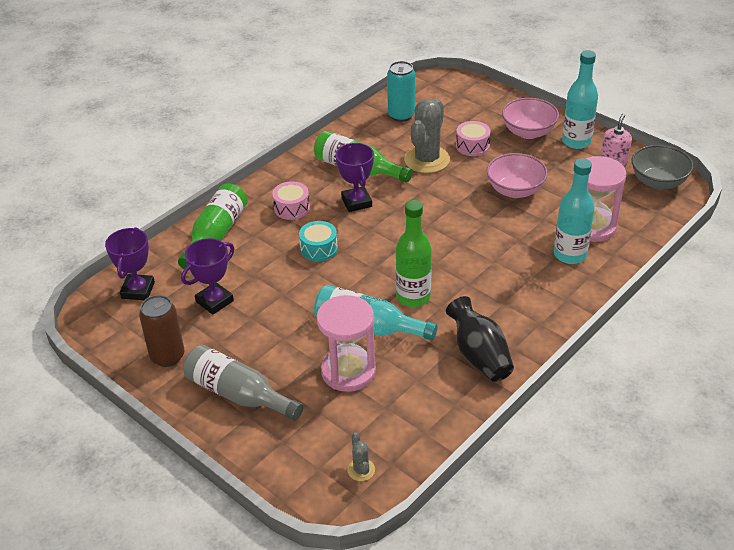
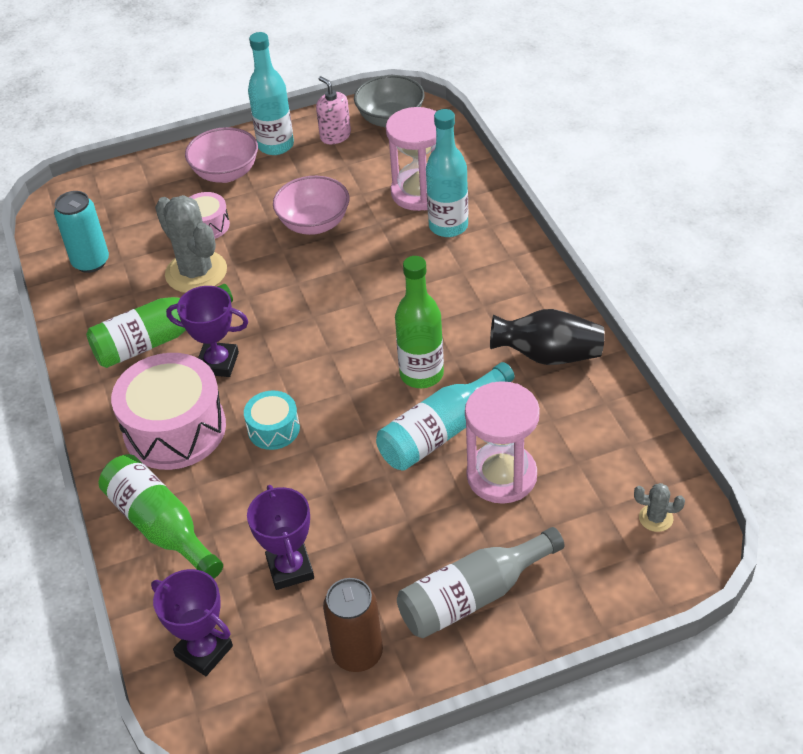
camera: 60 degrees left, 5 degrees up
pink drum [272,181,310,220] -> pink drum [111,353,226,470], size x1.97

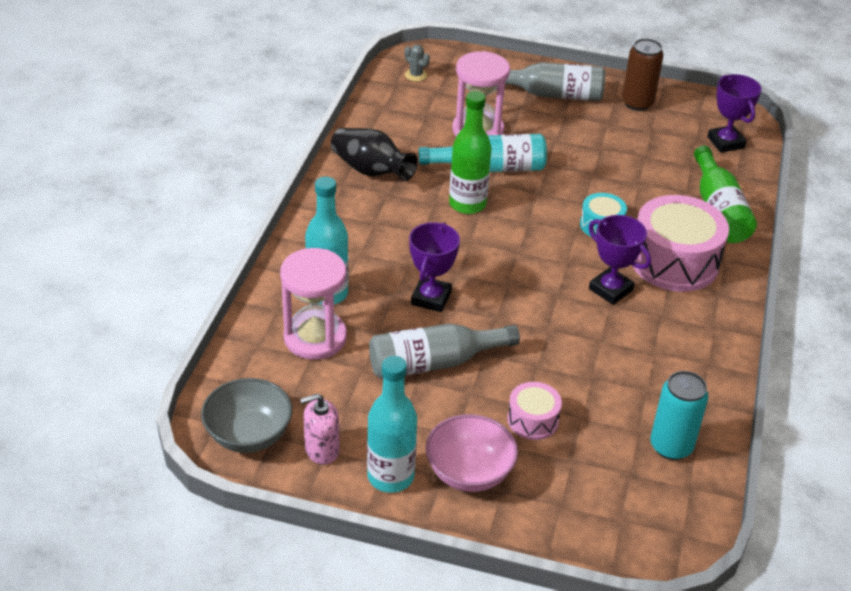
camera: 150 degrees left, 5 degrees down
green bottle [86,284,233,368] -> none
grey cactus [155,195,227,293] -> none
purple trophy [247,485,314,590] -> purple trophy moved to [409,222,460,312]
pink bowl [273,176,350,235] -> grey bottle [369,324,520,379]
pink soap dispenser [316,76,351,144] -> pink soap dispenser turned 75 degrees clockwise [300,393,339,465]

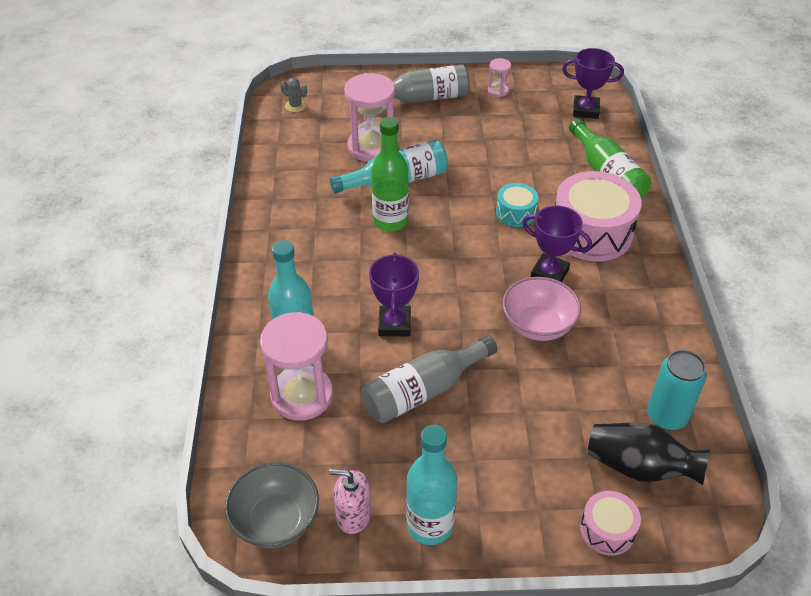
camera: 15 degrees left, 5 degrees up
pink soap dispenser [300,393,339,465] -> pink soap dispenser turned 45 degrees clockwise [329,469,371,534]
black vase [331,128,418,181] -> black vase moved to [588,423,710,485]
pink bowl [426,414,518,492] -> pink bowl moved to [503,277,581,341]
pink drum [507,382,562,440] -> pink drum moved to [580,491,641,556]
brown can [622,38,664,111] -> pink hourglass [488,58,511,97]
purple trophy [707,74,762,153] -> purple trophy turned 45 degrees counterclockwise [562,48,624,119]

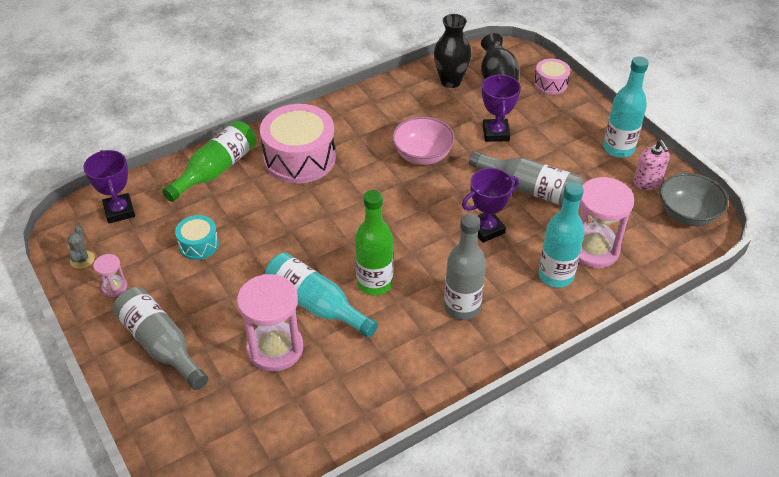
camera: 120 degrees left, 0 degrees up
grey cactus [280,78,307,112] -> grey cactus moved to [67,226,95,269]
turquoise drum [496,183,538,227] -> turquoise drum moved to [175,215,219,260]
purple trophy [522,206,592,282] -> purple trophy moved to [482,74,521,142]
turquoise can [647,350,706,430] -> black vase [434,14,472,88]
none -> grey bottle [444,214,486,320]

